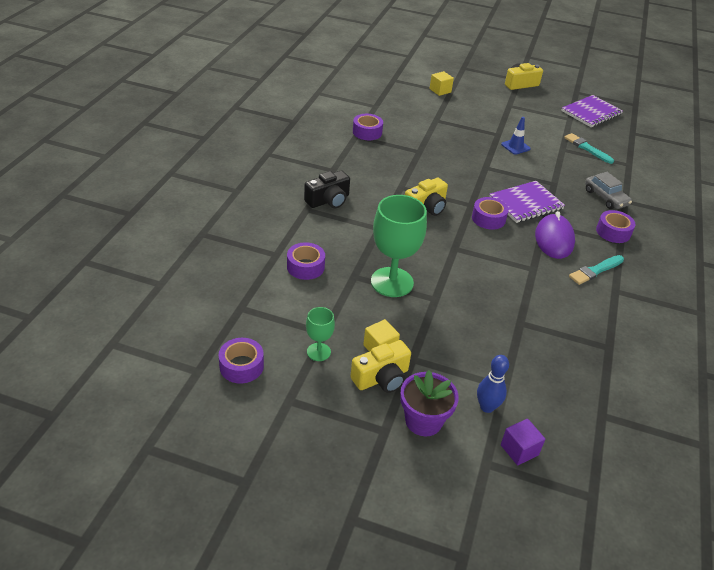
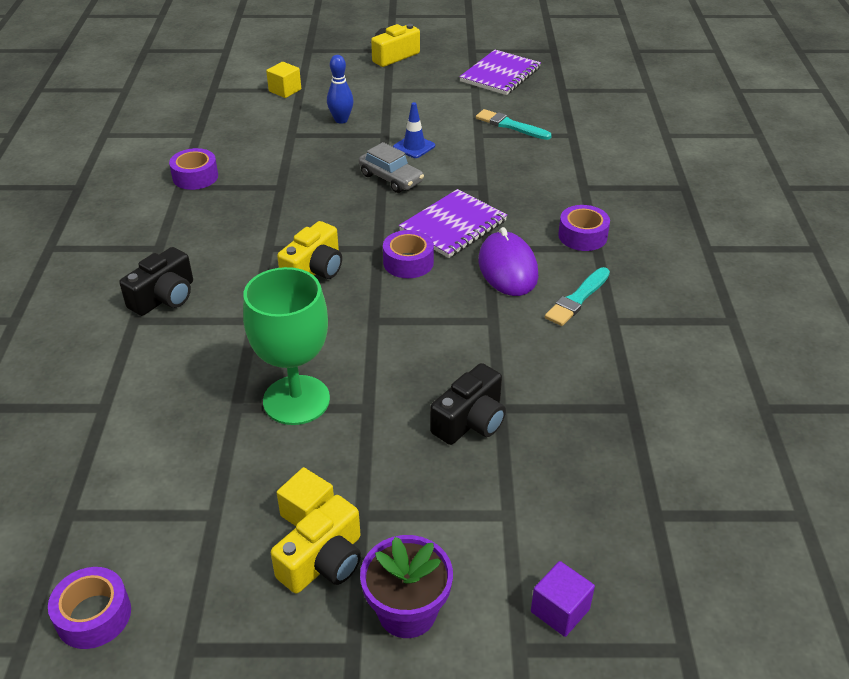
camera: 15 degrees left, 0 degrees up
purple tape [287,242,325,280] -> none
green goblet [306,307,335,361] -> none
blue bowling pin [477,355,509,413] -> blue bowling pin moved to [327,55,354,124]
grey car [585,172,632,209] -> grey car moved to [359,142,424,193]
none -> black camera [430,363,506,445]

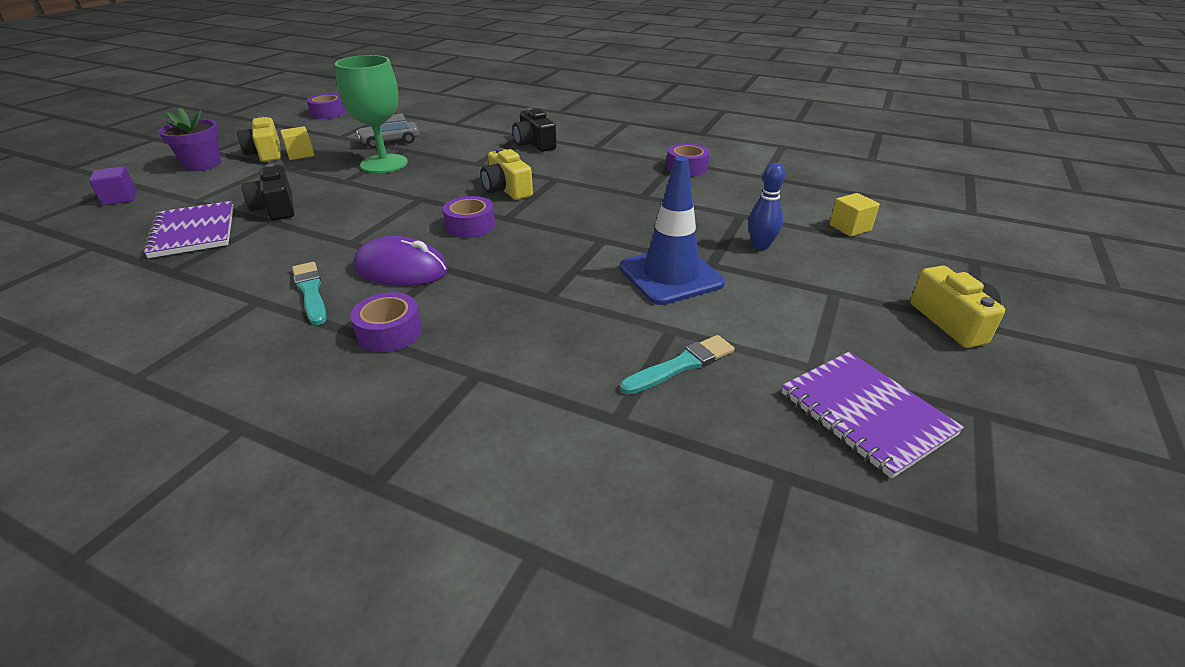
camera: 115 degrees right, 5 degrees down
grey car [359,142,424,193] -> grey car moved to [356,113,419,148]
blue traffic cone [393,102,435,158] -> blue traffic cone [619,156,725,305], size x1.96
purple notebook [399,189,507,258] -> purple notebook moved to [143,201,234,258]

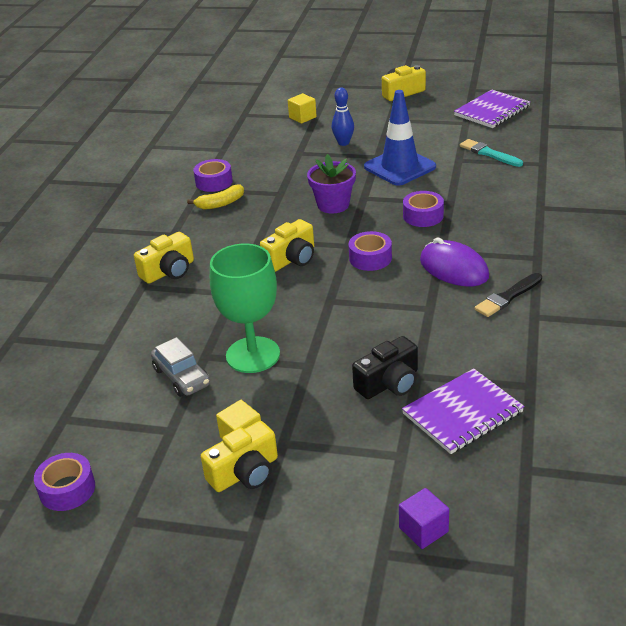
camera: 100 degrees left, 0 degrees up
purple flower pot [159,108,221,171] -> purple flower pot moved to [307,154,356,214]
turquoise brush [292,262,327,325] -> black brush [474,273,542,317]
purple tape [350,292,422,352] -> purple tape moved to [403,191,444,227]
purple mouse [353,236,448,286] -> purple mouse turned 45 degrees counterclockwise [420,237,489,286]
black camera [513,108,556,152] -> yellow camera [134,232,194,284]
none -> yellow banana [187,184,244,210]

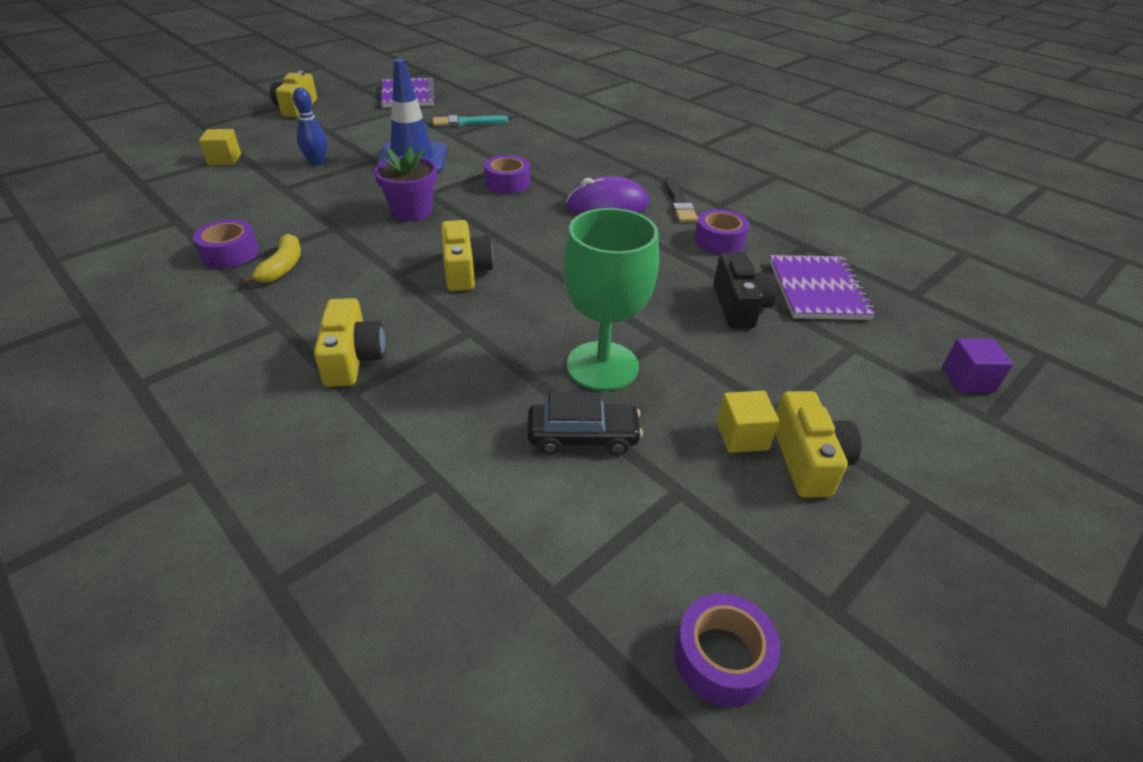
camera: 60 degrees left, 5 degrees up
grey car [151,337,210,397] -> black car [527,392,643,455]
purple tape [348,231,392,271] -> purple tape moved to [695,209,750,254]

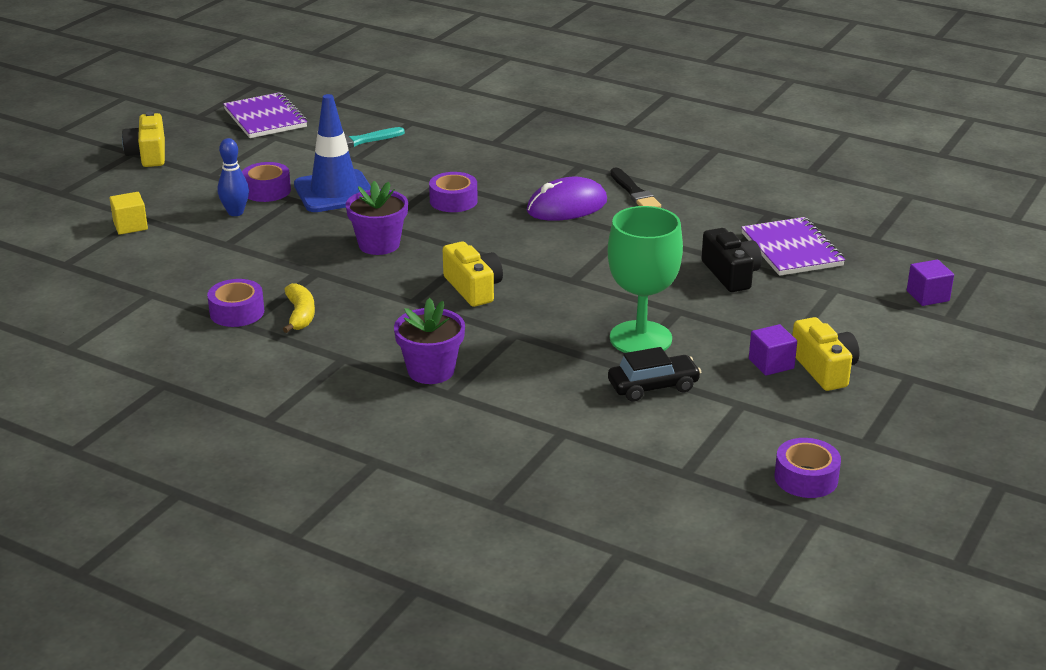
camera: 15 degrees left, 10 degrees down
yellow camera [314,298,385,387] -> purple flower pot [394,298,465,384]
purple tape [695,209,750,254] -> purple tape moved to [242,162,291,202]
yellow cube [717,391,779,453] -> purple cube [749,324,797,376]

